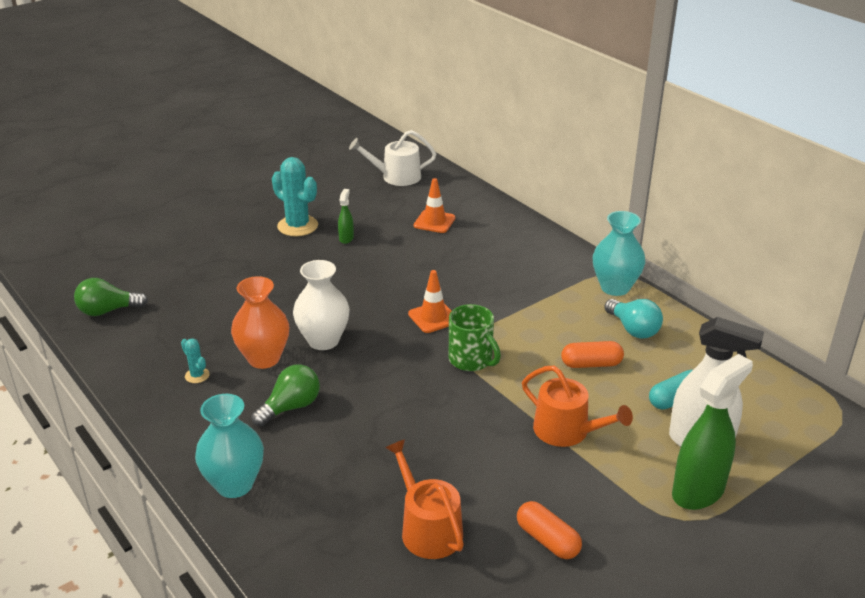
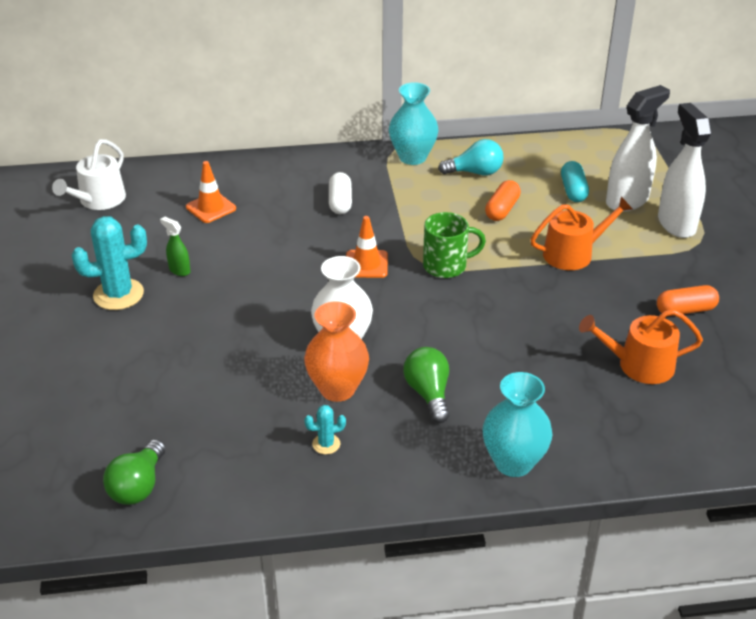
camera: 60 degrees left, 5 degrees up
green spray bottle [672,354,753,510] -> white spray bottle [658,103,712,238]
none -> white capsule [329,172,352,214]

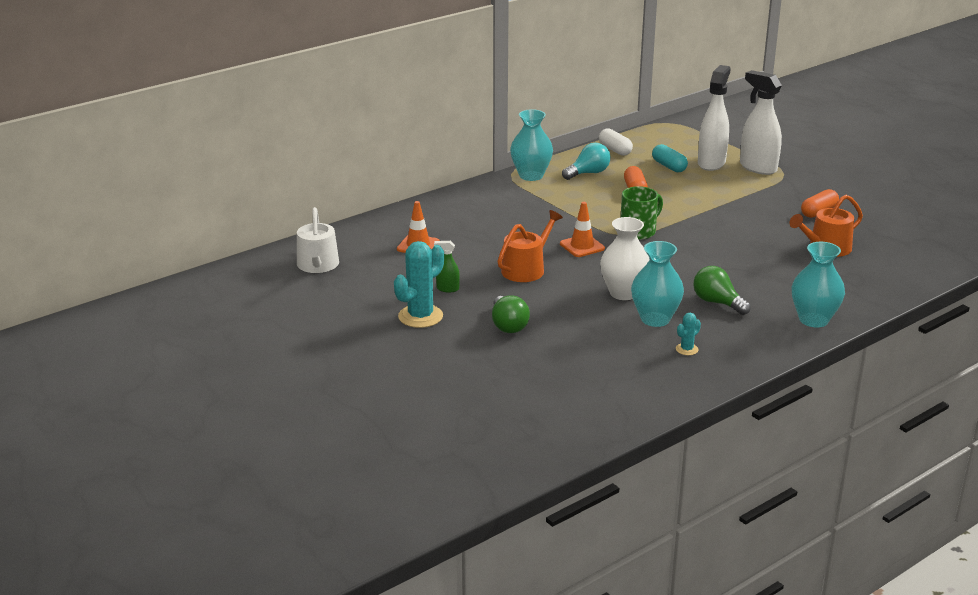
camera: 30 degrees left, 10 degrees down
green light bulb [103,439,165,505] -> green light bulb moved to [492,295,530,333]
orange vase [304,301,369,402] -> turquoise vase [631,241,684,327]
white capsule [329,172,352,214] -> white capsule moved to [599,128,633,156]
orange watering can [530,197,632,270] -> orange watering can moved to [497,210,563,282]

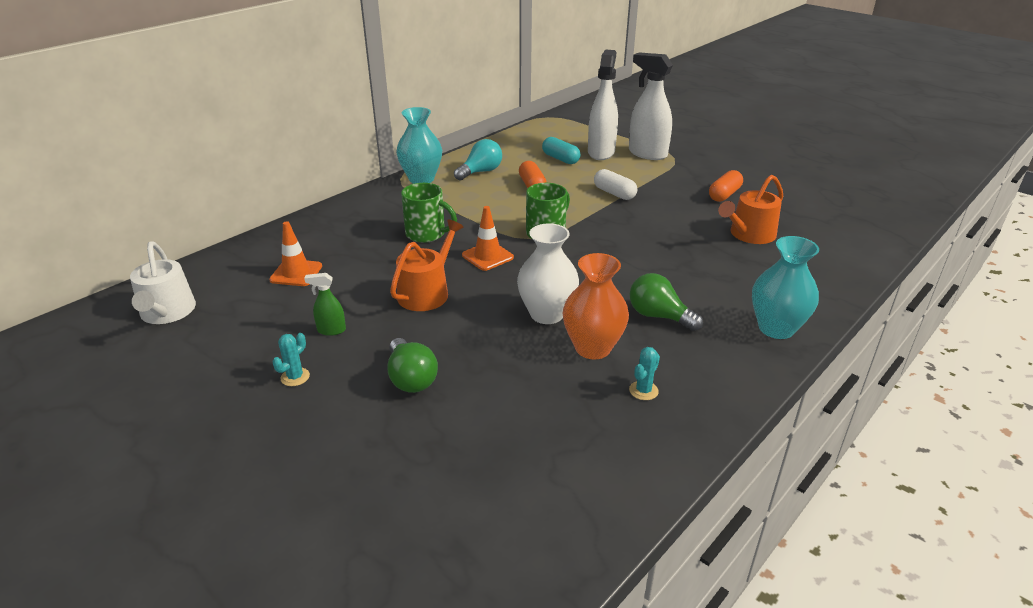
camera: 10 degrees left, 5 degrees up
turquoise cactus [394,241,444,328] -> turquoise cactus [272,333,310,386], size x0.48
white capsule [599,128,633,156] -> white capsule moved to [594,169,637,200]
turquoise vase [631,241,684,327] -> orange vase [563,253,629,359]
none -> green mug [401,183,457,243]

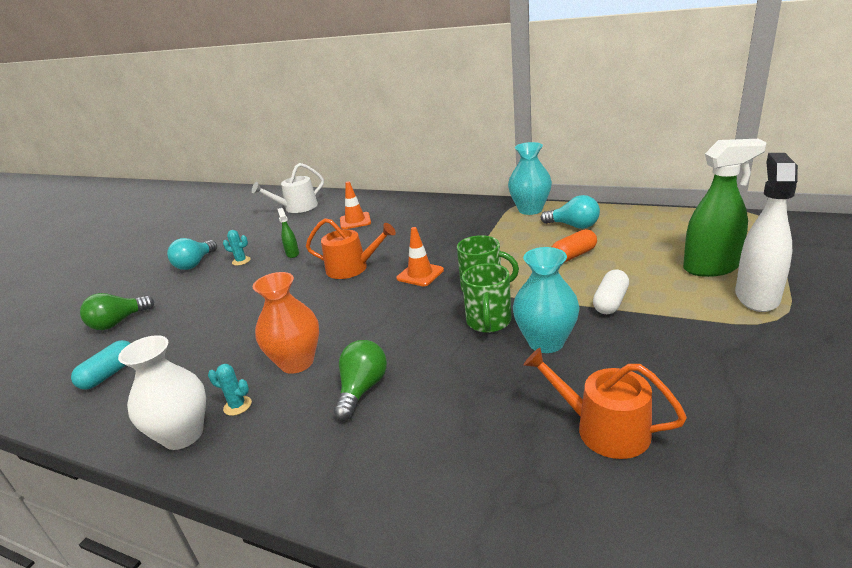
camera: 75 degrees right, 5 degrees down
green light bulb [387,338,438,393] -> green light bulb moved to [80,293,154,330]
green mug [401,183,457,243] -> green mug moved to [462,263,511,333]
white vase [517,223,579,324] -> white vase moved to [118,335,206,450]
turquoise capsule [542,137,580,164] -> turquoise capsule moved to [71,340,131,390]
white spray bottle [588,49,618,160] -> green spray bottle [683,139,767,277]
orange capsule [709,170,743,202] -> none
turquoise vase [752,236,819,339] -> turquoise vase moved to [513,247,580,353]
none -> turquoise light bulb [167,238,217,270]

